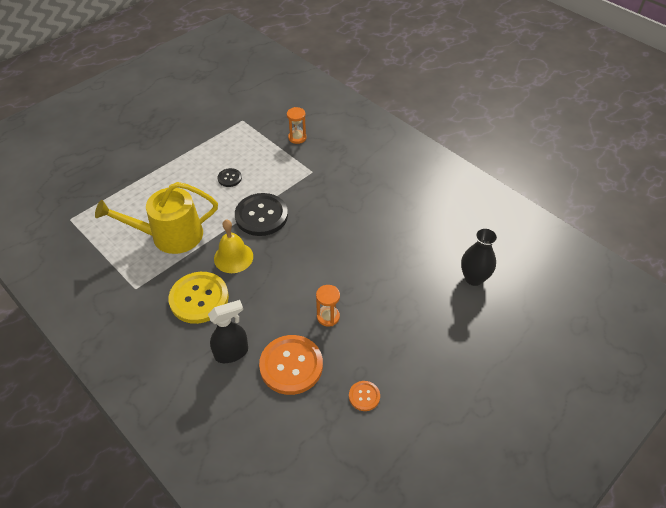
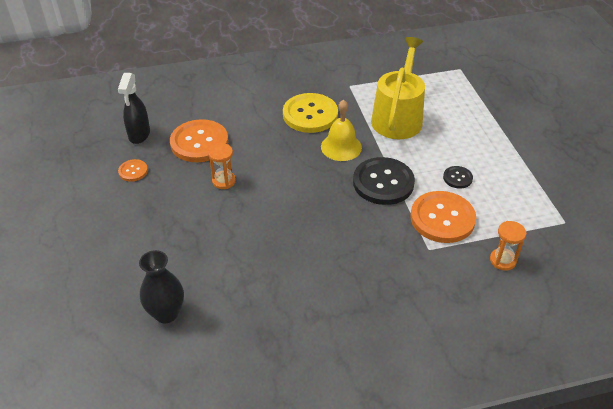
camera: 120 degrees right, 5 degrees down
black spray bottle [208,300,248,363] -> black spray bottle moved to [118,73,150,144]
none -> orange button [410,191,476,243]

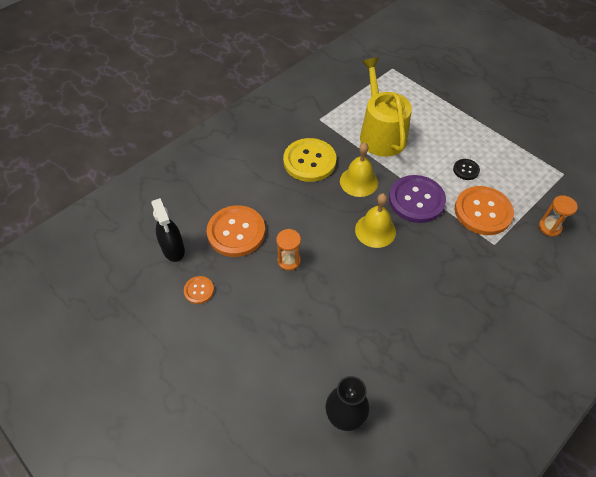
camera: 30 degrees left, 10 degrees up
black button [353,157,415,205] -> purple button [389,175,446,223]
none -> yellow bell [355,193,396,248]

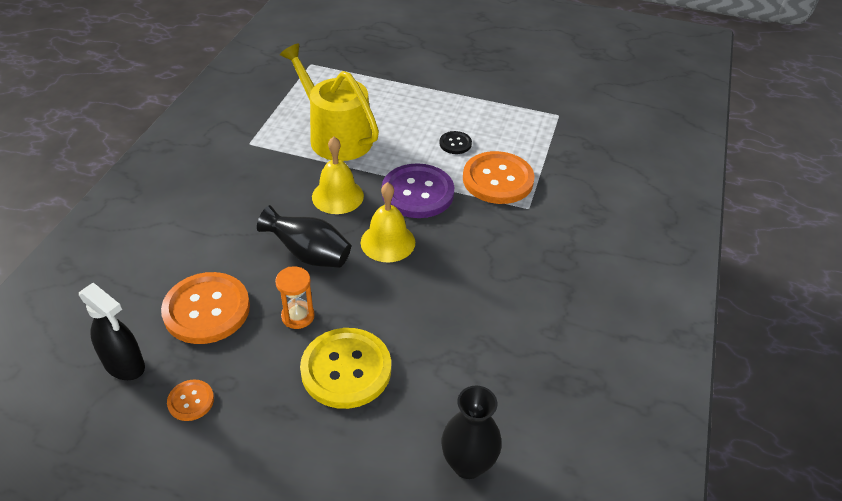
camera: 30 degrees left, 10 degrees down
yellow button [283,138,336,182] -> yellow button moved to [300,328,391,409]
orange hourglass [539,195,578,237] -> none
none -> black vase [257,205,351,268]

